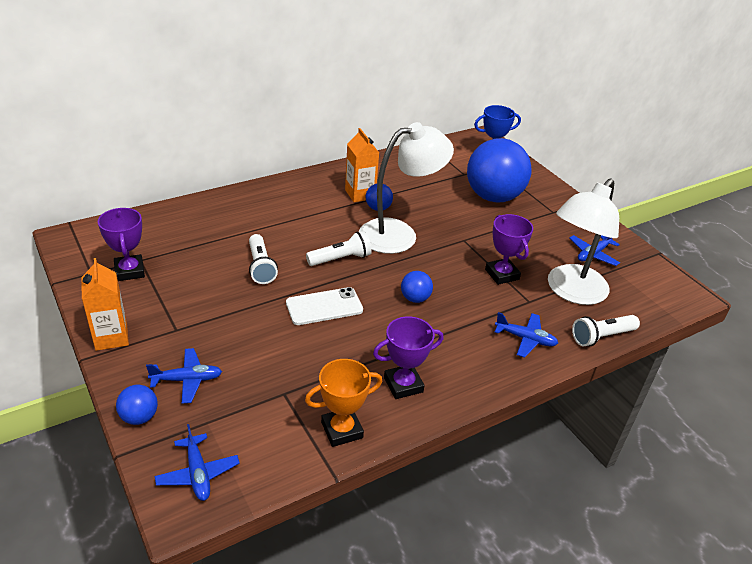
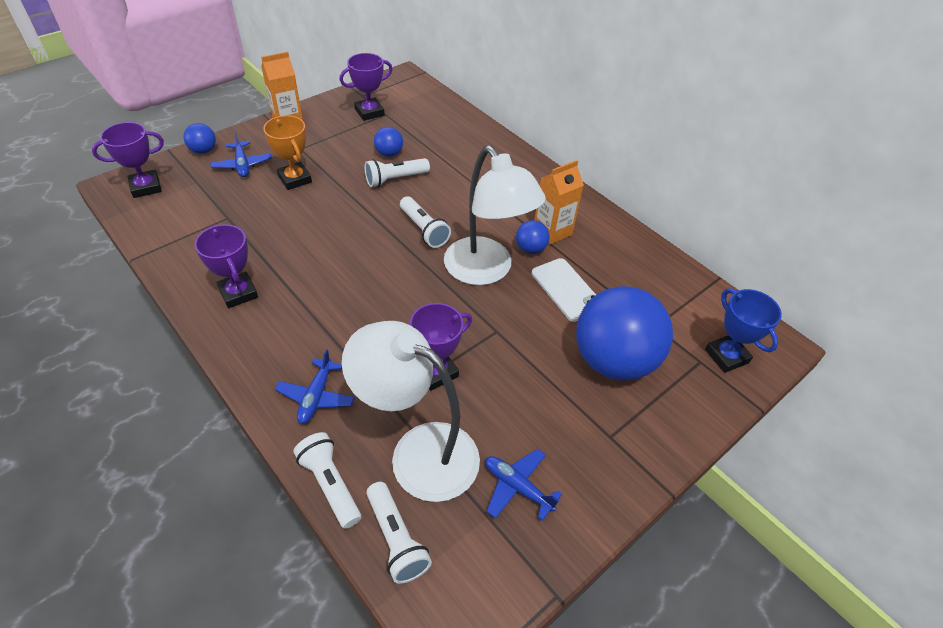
camera: 80 degrees right, 10 degrees up
blue plane [154,424,240,501] -> purple trophy [92,122,164,198]
white phone [286,287,363,325] -> white phone moved to [532,258,596,322]
orange trophy [305,359,382,447] -> orange trophy moved to [263,115,312,190]
blue ball [401,271,433,303] -> blue ball moved to [374,127,403,157]
none -> white flashlight [366,482,432,584]

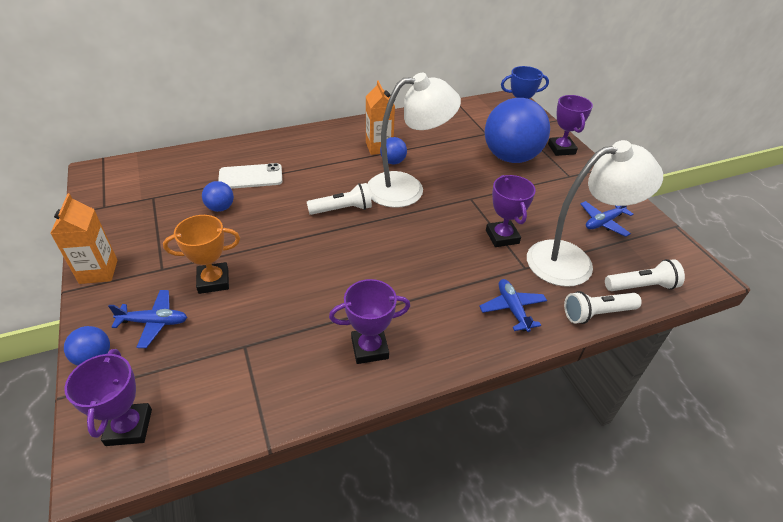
camera: 70 degrees left, 5 degrees down
blue plane [275,349,355,424] -> blue plane turned 135 degrees counterclockwise [479,279,547,332]
purple trophy [340,53,393,121] -> purple trophy moved to [548,95,593,156]
white lamp [342,321,480,502] -> white lamp turned 150 degrees counterclockwise [527,140,663,287]
white flashlight [365,158,430,187] -> none
white phone [532,258,596,322] -> white phone moved to [218,163,283,189]

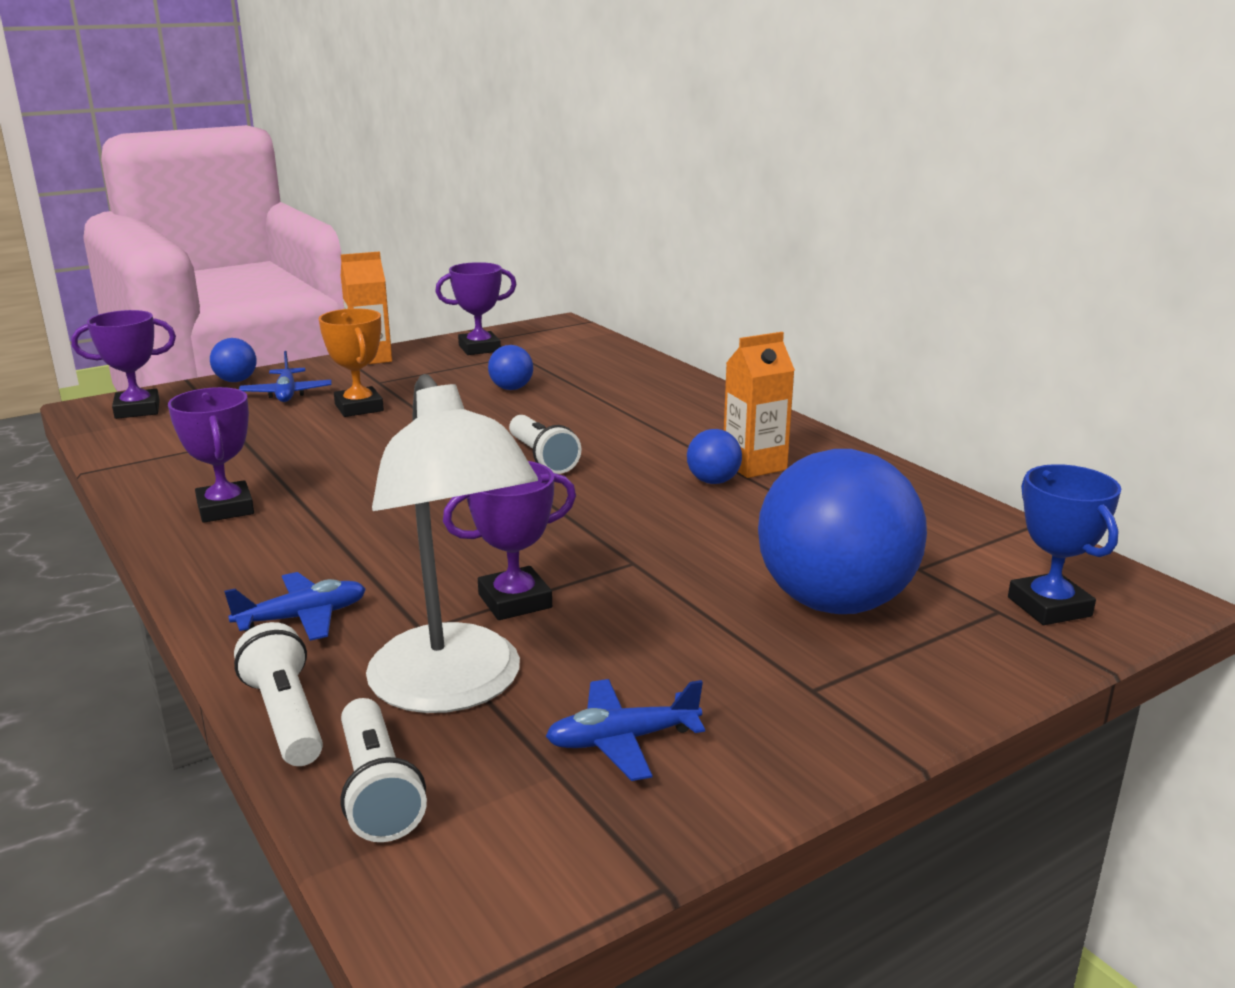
camera: 80 degrees right, 20 degrees down
white phone [218,163,283,189] -> none
white lamp [367,73,461,208] -> none
purple trophy [548,95,593,156] -> purple trophy moved to [435,262,517,355]
blue plane [581,201,633,237] -> blue plane turned 60 degrees counterclockwise [545,679,705,781]

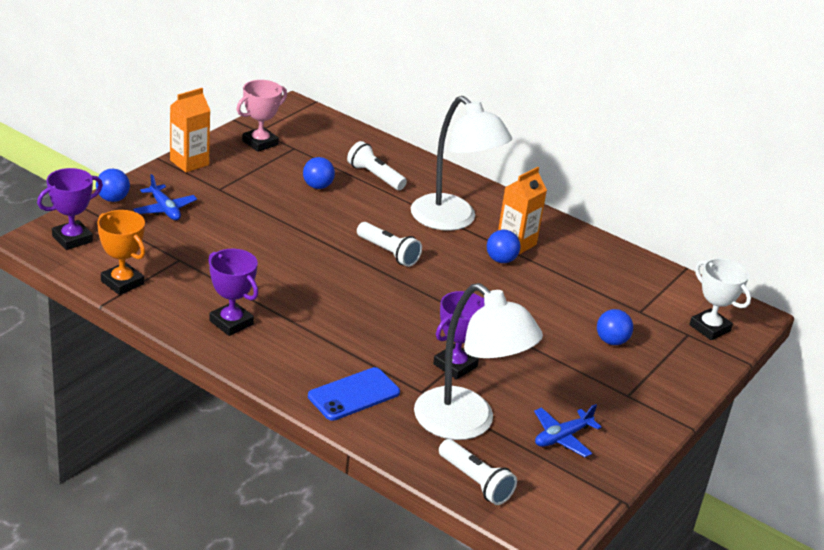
camera: 25 degrees left, 10 degrees up
blue plane [224,572,366,641] -> blue phone [308,367,400,421]
white flashlight [234,622,323,766] -> white flashlight moved to [347,141,407,190]
orange trophy [319,308,384,417] -> orange trophy moved to [97,210,145,295]
purple trophy [435,262,517,355] -> pink trophy [237,80,287,152]
blue ball [758,449,927,614] -> blue ball [597,309,633,345], size x0.42
blue trophy [1008,464,1121,625] -> white trophy [689,258,751,340]
none -> white lamp [411,96,512,231]

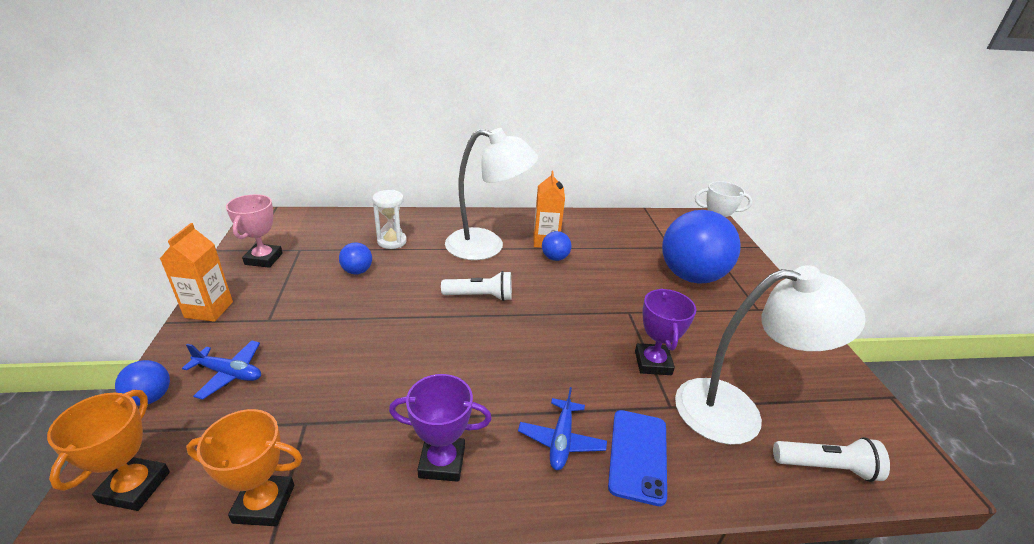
camera: 40 degrees left, 0 degrees up
purple trophy [37,168,103,250] -> orange trophy [47,390,170,511]
white flashlight [347,141,407,190] -> white hourglass [372,190,407,249]
blue plane [534,404,601,457] -> blue plane moved to [518,387,607,470]
blue ball [597,309,633,345] -> blue ball [662,210,741,284], size x2.37

